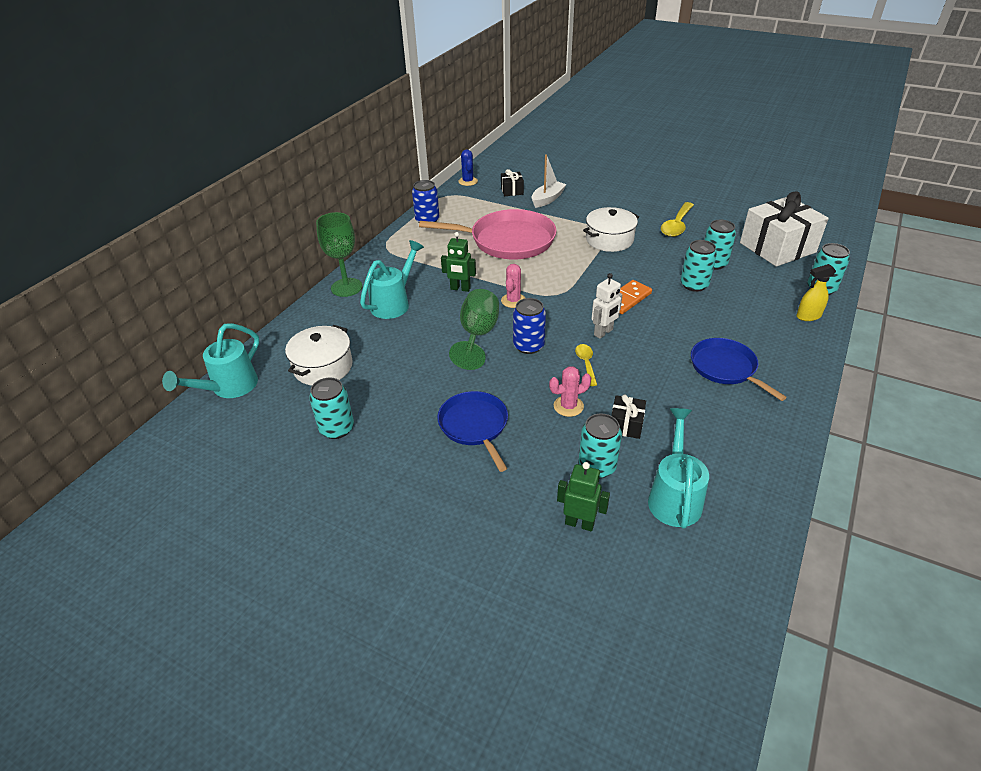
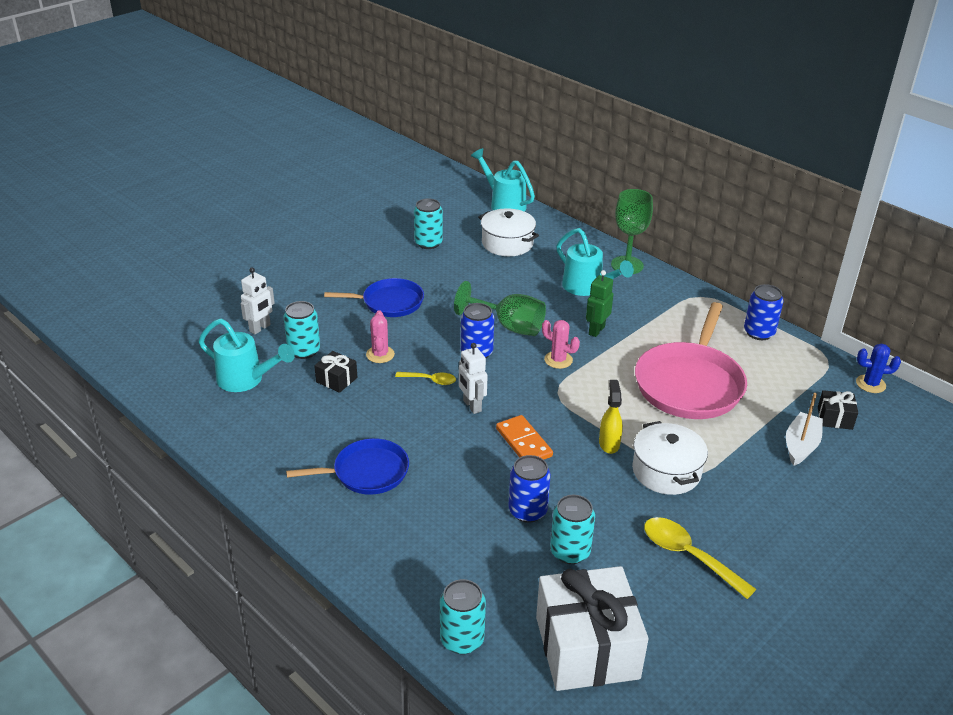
camera: 105 degrees right, 5 degrees down
white boat [532,154,567,208] -> white boat turned 120 degrees counterclockwise [786,393,823,466]
green robot [557,462,610,531] -> white robot [241,267,275,335]
turquoise can [681,240,717,292] -> blue can [508,455,551,523]
yellow spray bottle [796,264,836,321] -> yellow spray bottle moved to [599,380,623,454]

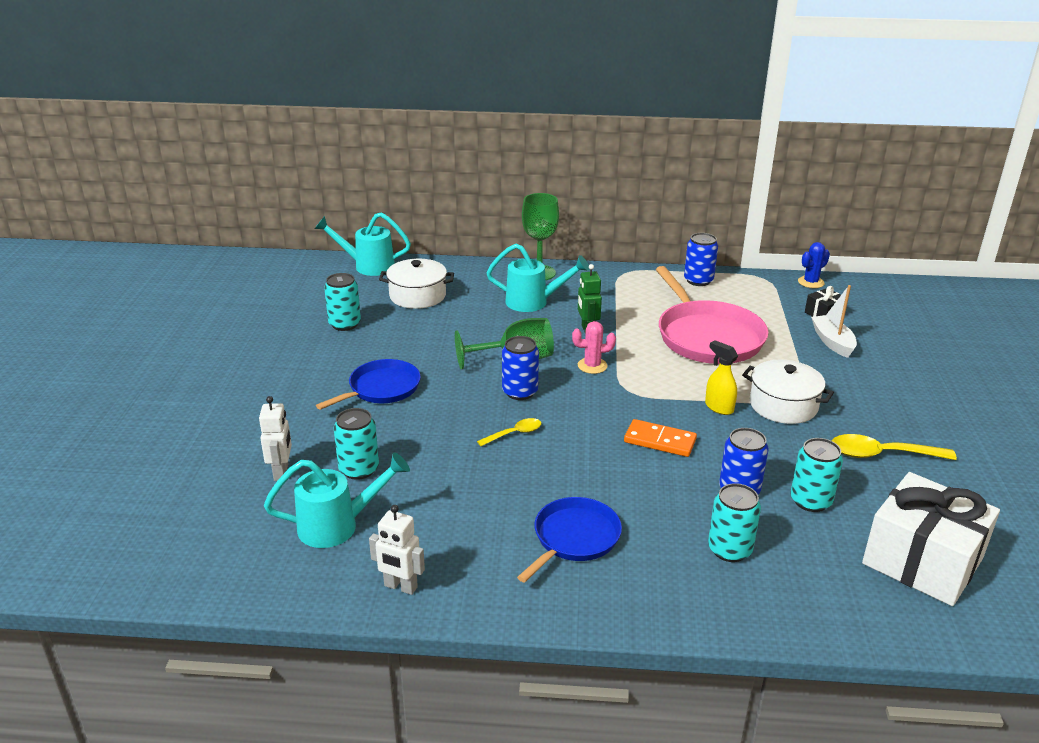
camera: 40 degrees left, 5 degrees down
black gift [314,351,357,393] -> none
pink cactus [366,310,395,363] -> none
turquoise can [440,579,486,654] -> turquoise can moved to [708,483,761,562]
white robot [459,343,488,414] -> white robot moved to [369,505,425,595]

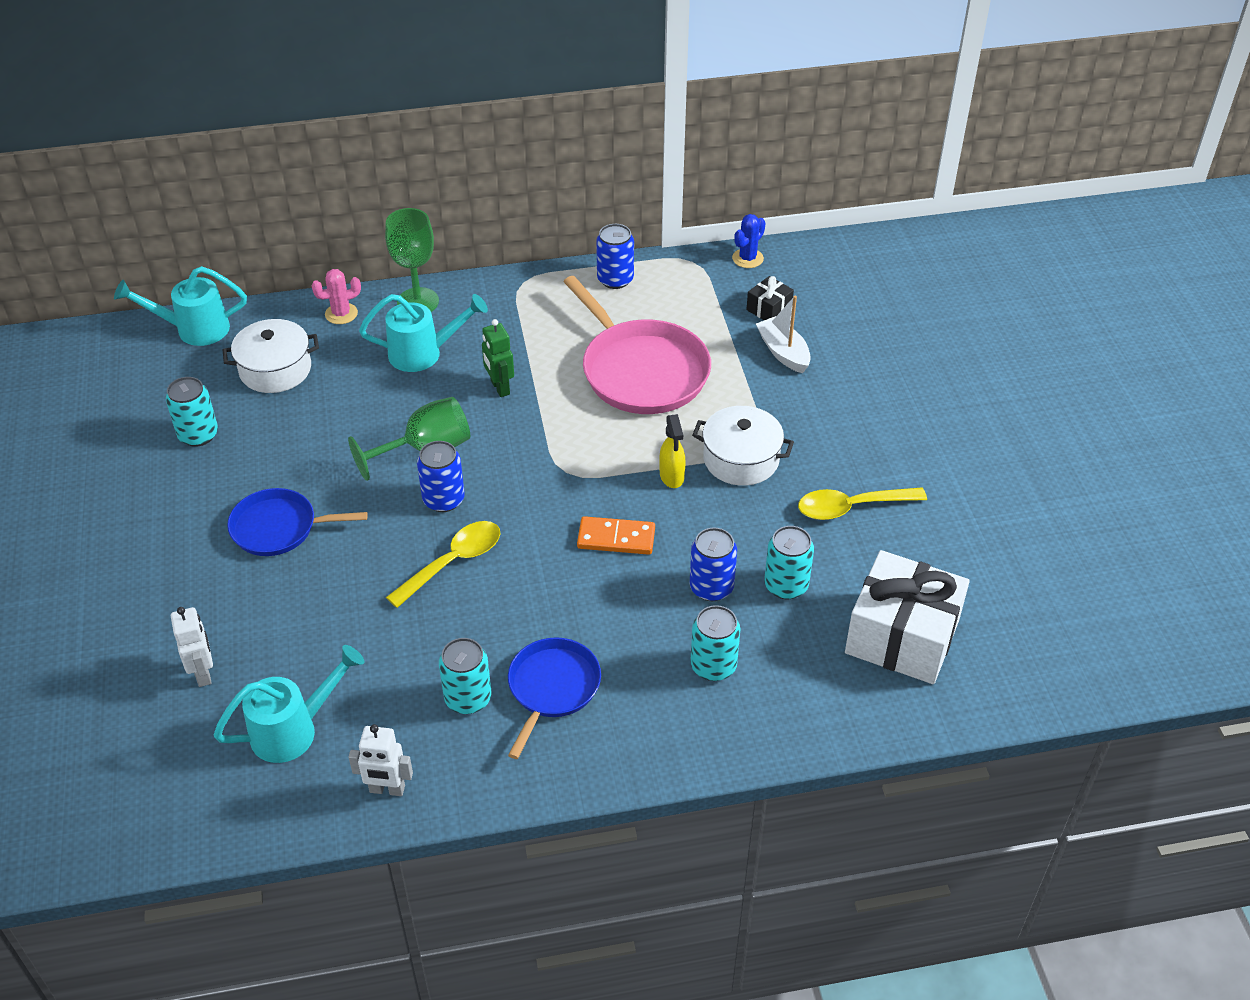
camera: 15 degrees left, 15 degrees up
blue pan [316,359,421,410] -> blue pan turned 120 degrees counterclockwise [227,488,368,556]
turquoise can [333,408,379,480] -> turquoise can moved to [439,638,491,714]
yellow spoon [477,418,541,446] -> yellow spoon [386,521,501,608], size x1.70
pink cactus [572,321,616,374] -> pink cactus moved to [311,269,361,324]
yellow spray bottle [705,340,738,415] -> yellow spray bottle turned 135 degrees counterclockwise [659,414,685,488]

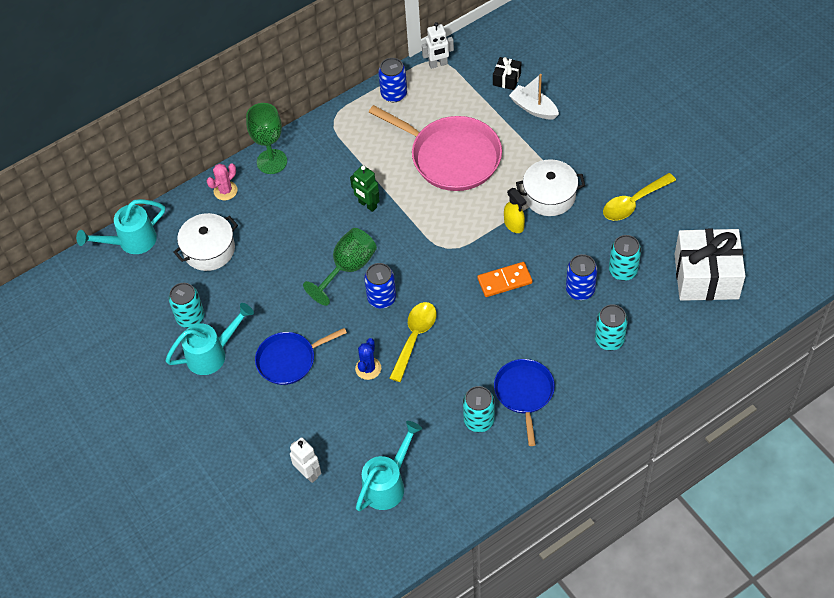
camera: 20 degrees left, 10 degrees up
white robot [348,724,413,796] -> white robot moved to [422,22,454,69]
turquoise watering can [359,294,488,372] -> turquoise watering can moved to [165,303,254,375]
blue cactus [732,214,766,268] -> blue cactus moved to [355,338,381,380]

